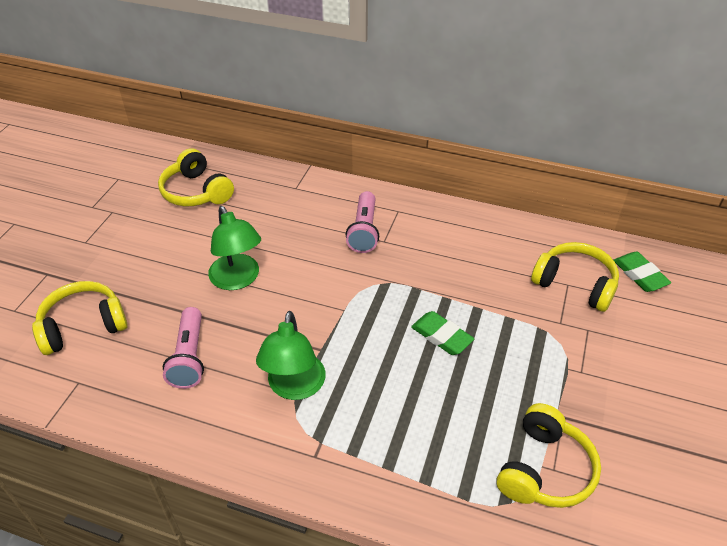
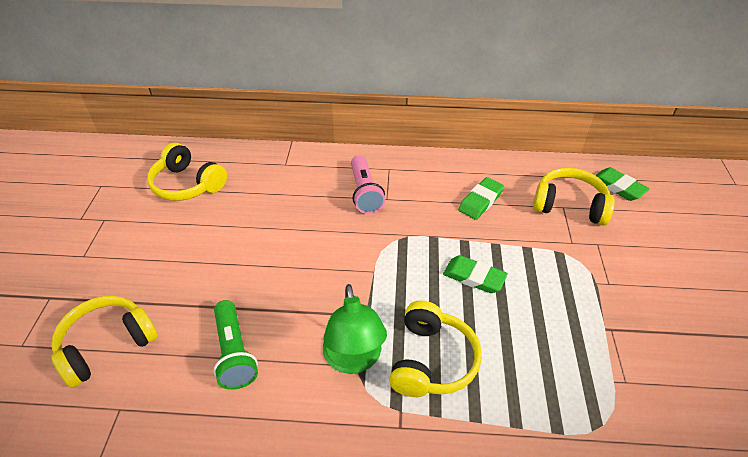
camera: 15 degrees left, 0 degrees up
pink flashlight [163,307,204,389] -> green flashlight [214,300,258,390]
green lamp [208,206,261,290] -> none
yellow headphones [497,403,601,508] -> yellow headphones moved to [389,301,482,397]
none -> green eraser [458,177,504,220]

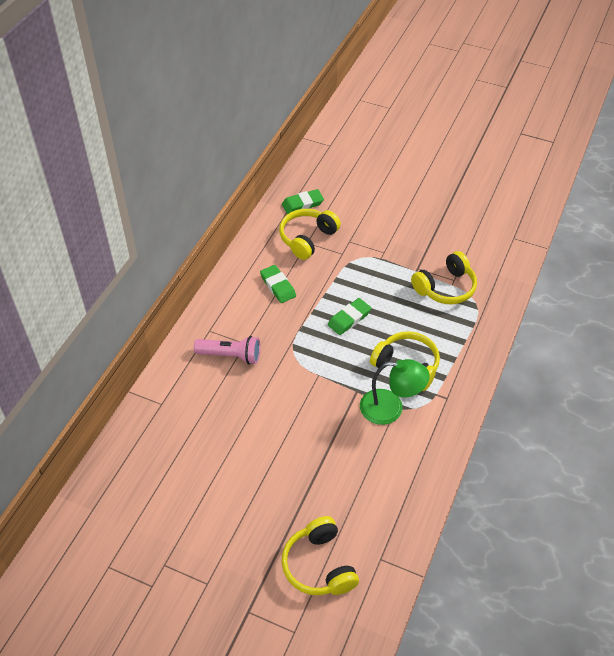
camera: 70 degrees left, 5 degrees up
yellow headphones [147,143,227,201] -> yellow headphones moved to [411,251,477,304]
green flashlight [214,300,258,390] -> none

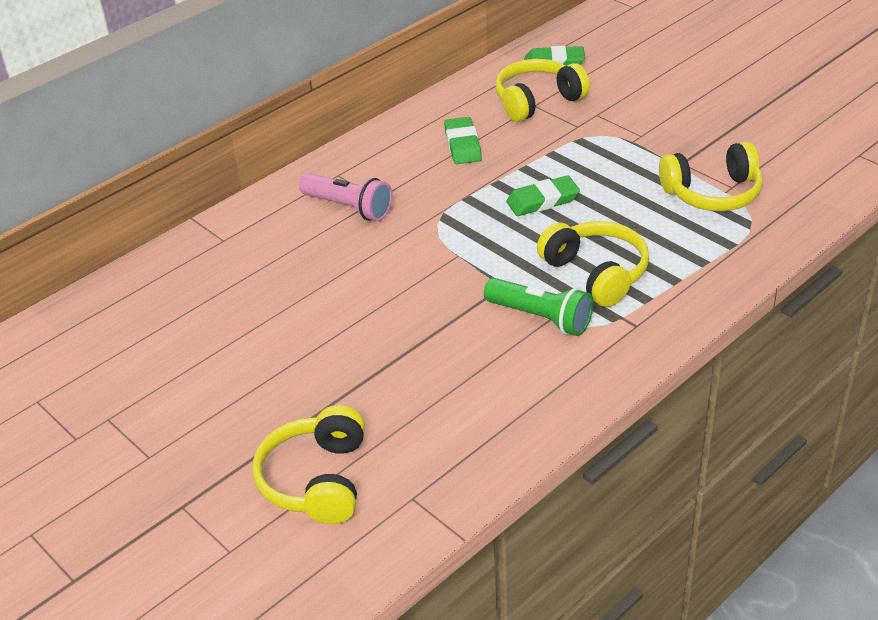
camera: 25 degrees right, 10 degrees down
green lamp [360,359,430,425] -> green flashlight [484,278,593,336]

